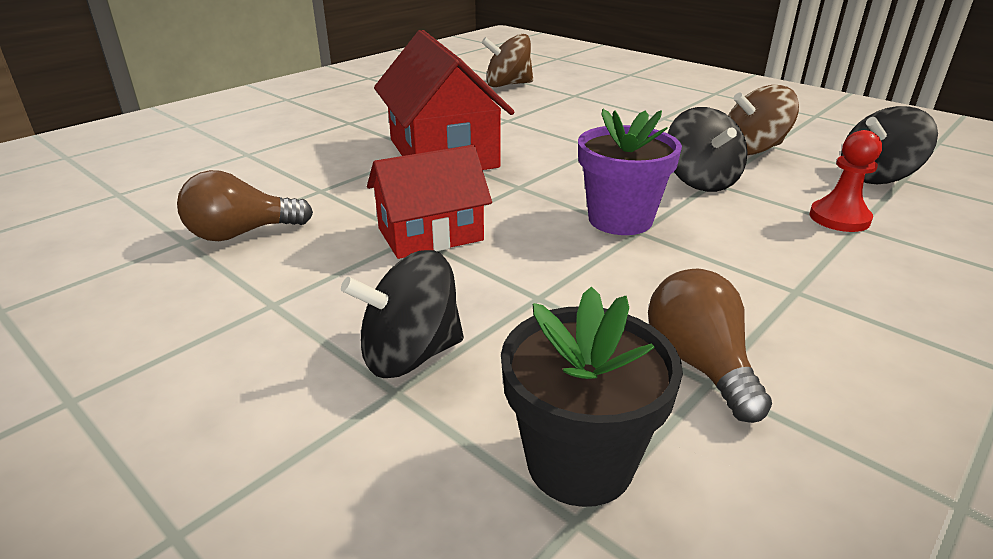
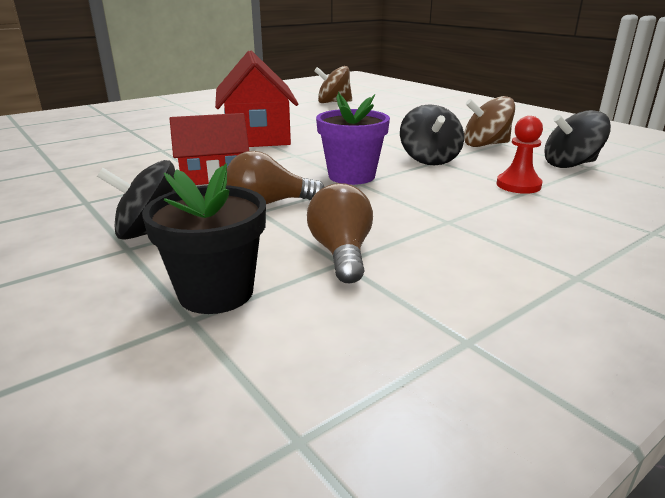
camera: 10 degrees right, 5 degrees down
brown light bulb [177,170,313,241] -> brown light bulb moved to [227,151,324,204]

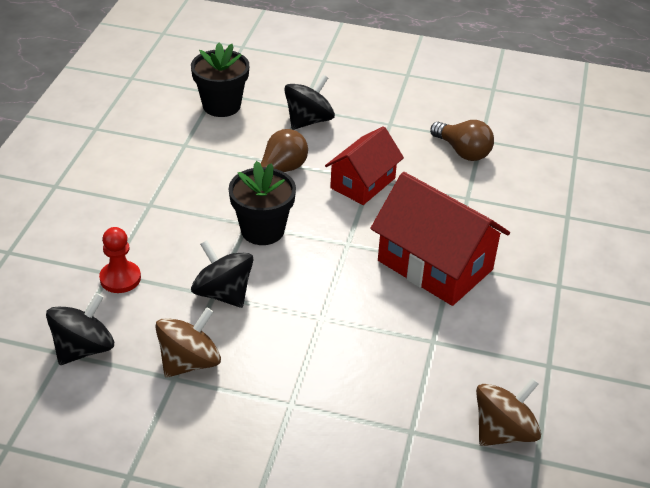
camera: 140 degrees right, 15 degrees up
brown light bulb [307,183,373,284] -> brown light bulb moved to [430,120,494,161]
purple flower pot [316,92,390,185] -> black flower pot [229,161,296,245]

